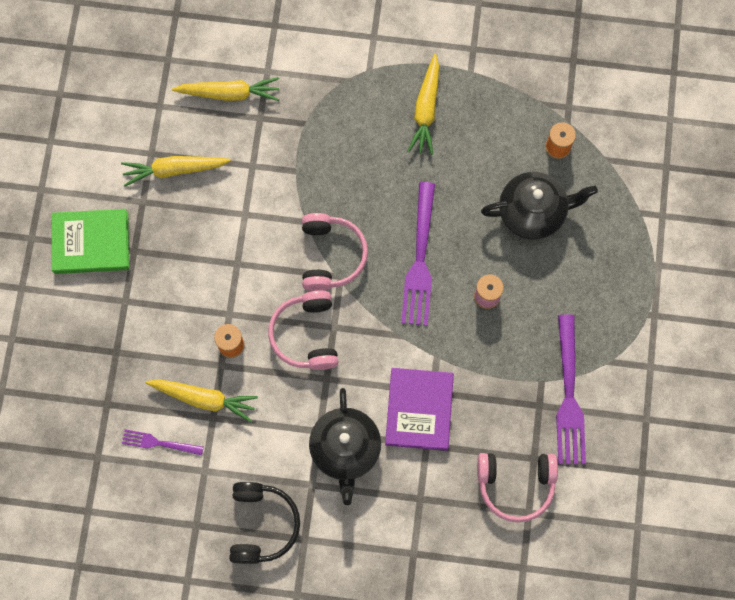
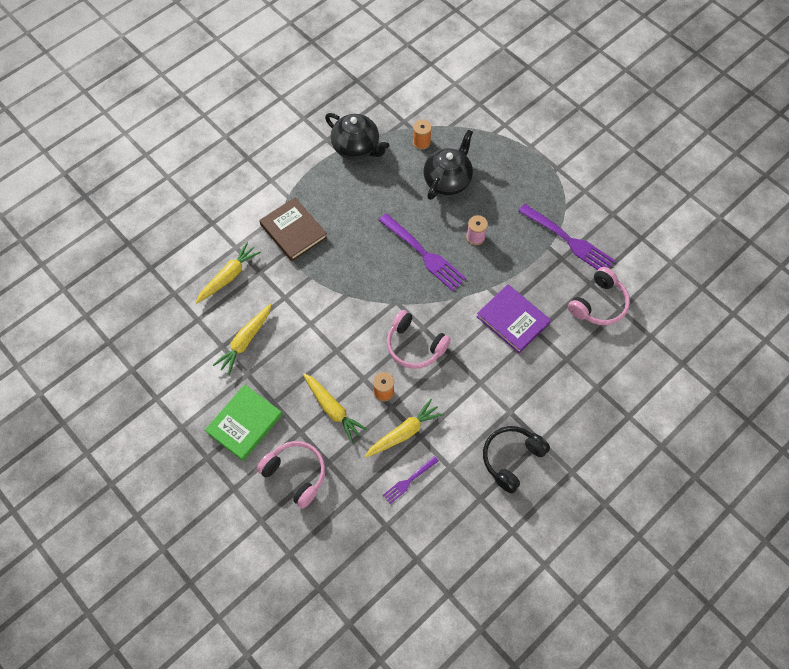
camera: 50 degrees left, 10 degrees down
black headphones [229,482,300,564] -> black headphones turned 90 degrees counterclockwise [483,426,550,493]
pink headphones [302,213,368,291] -> pink headphones moved to [257,441,325,508]
black teapot [309,388,381,505] -> black teapot moved to [325,113,390,160]
yellow carrot [408,54,439,155] -> yellow carrot moved to [303,373,368,443]
none -> brown book [259,197,328,261]

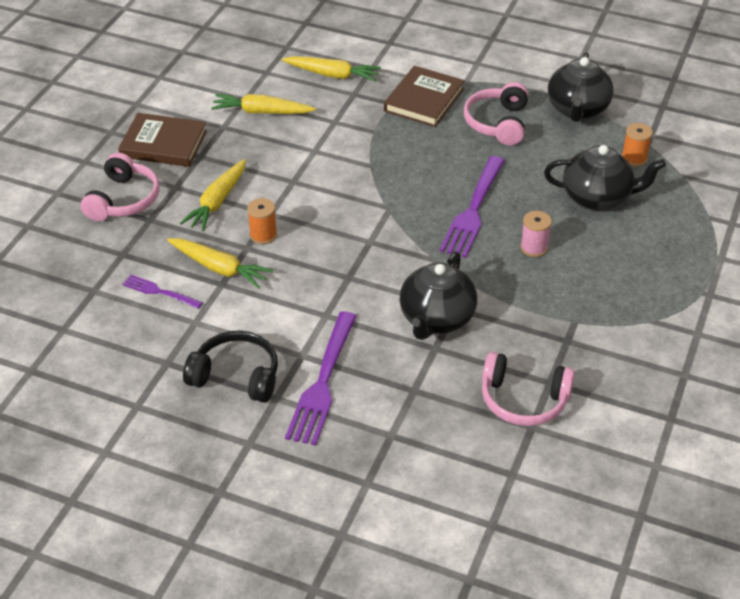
camera: 65 degrees right, 20 degrees down
green book [205,384,283,461] -> brown book [118,113,207,167]
pink headphones [387,310,451,369] -> pink headphones moved to [464,82,528,145]
purple book [477,284,551,354] -> black teapot [400,251,477,340]
purple fork [518,204,615,270] -> purple fork moved to [285,311,357,446]

